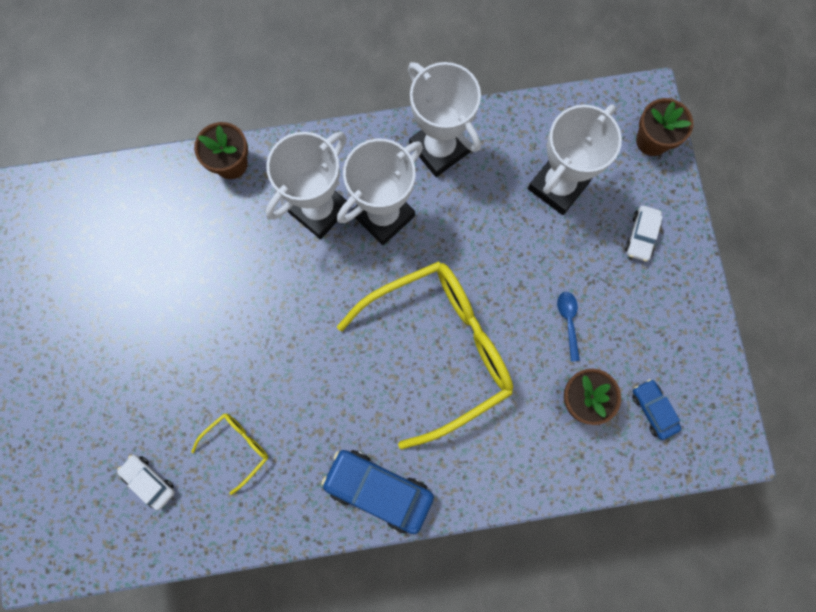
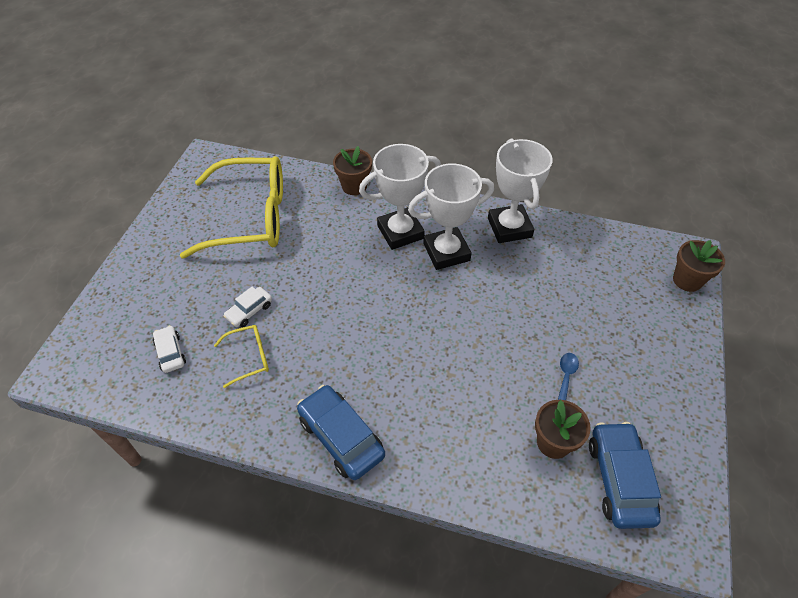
camera: 25 degrees right, 25 degrees down
yellow glasses [337,261,513,449] -> yellow glasses moved to [180,156,283,259]
white trophy [528,104,622,215] -> none
white car [625,206,662,262] -> white car moved to [223,286,272,327]
blue car [632,379,681,440] -> blue car [589,422,661,529], size x1.80

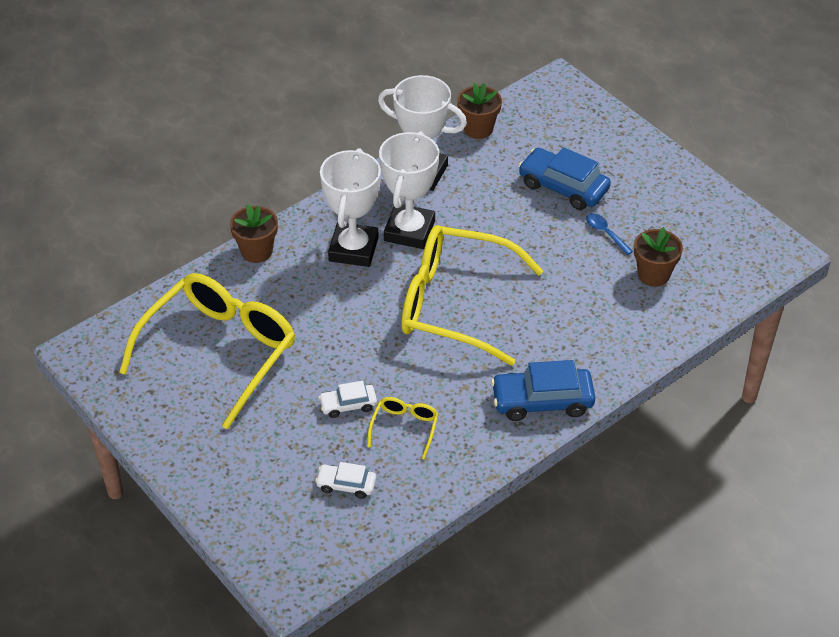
camera: 55 degrees left, 5 degrees down
white car [223,286,272,327] -> white car turned 90 degrees clockwise [319,381,377,418]
blue car [589,422,661,529] -> blue car moved to [519,147,611,210]
brown flower pot [673,240,725,292] -> brown flower pot moved to [457,82,502,139]
none -> yellow glasses [401,225,543,366]

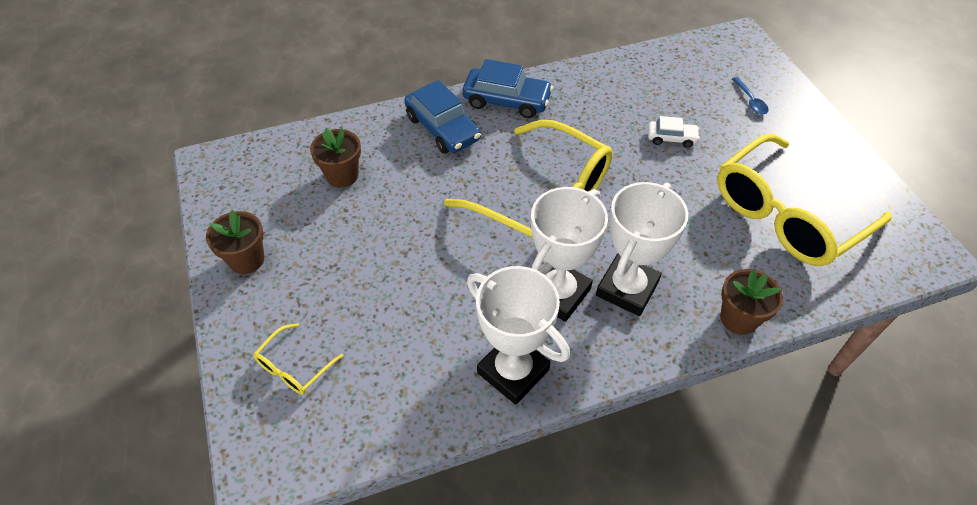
camera: 160 degrees left, 5 degrees up
white car [315,462,376,499] -> none
yellow glasses [367,397,439,460] -> yellow glasses moved to [253,323,344,395]
brown flower pot [457,82,502,139] -> brown flower pot moved to [206,210,264,274]
blue car [519,147,611,210] -> blue car moved to [404,80,481,154]
blue spoon [586,213,633,255] -> blue spoon moved to [732,77,769,115]

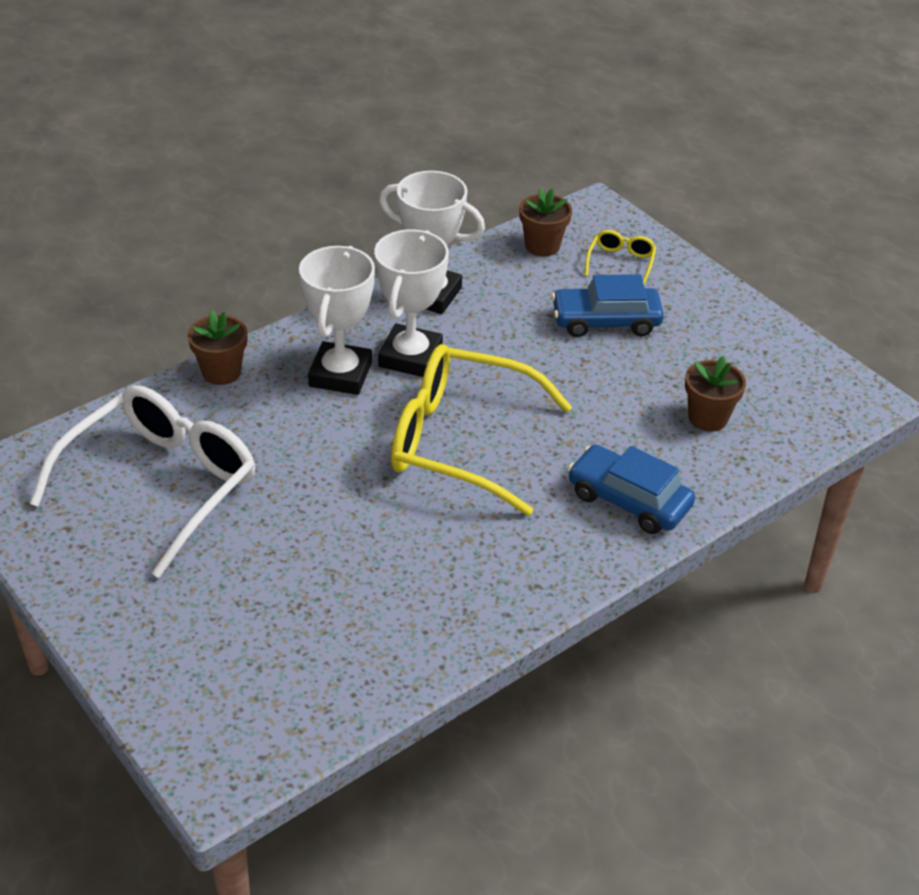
camera: 160 degrees right, 10 degrees down
brown flower pot [206,210,264,274] -> brown flower pot moved to [519,188,572,257]
blue car [462,59,553,118] -> blue car moved to [551,274,664,337]
white car [648,116,700,148] -> none
yellow glasses [717,134,892,266] -> white glasses [30,385,255,578]
blue spoon [732,77,769,115] -> none

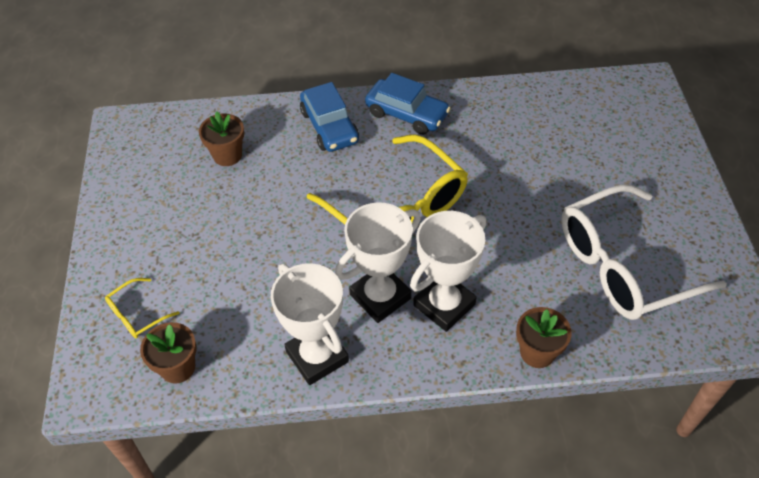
camera: 145 degrees left, 10 degrees up
blue car [551,274,664,337] -> blue car moved to [365,73,451,135]

